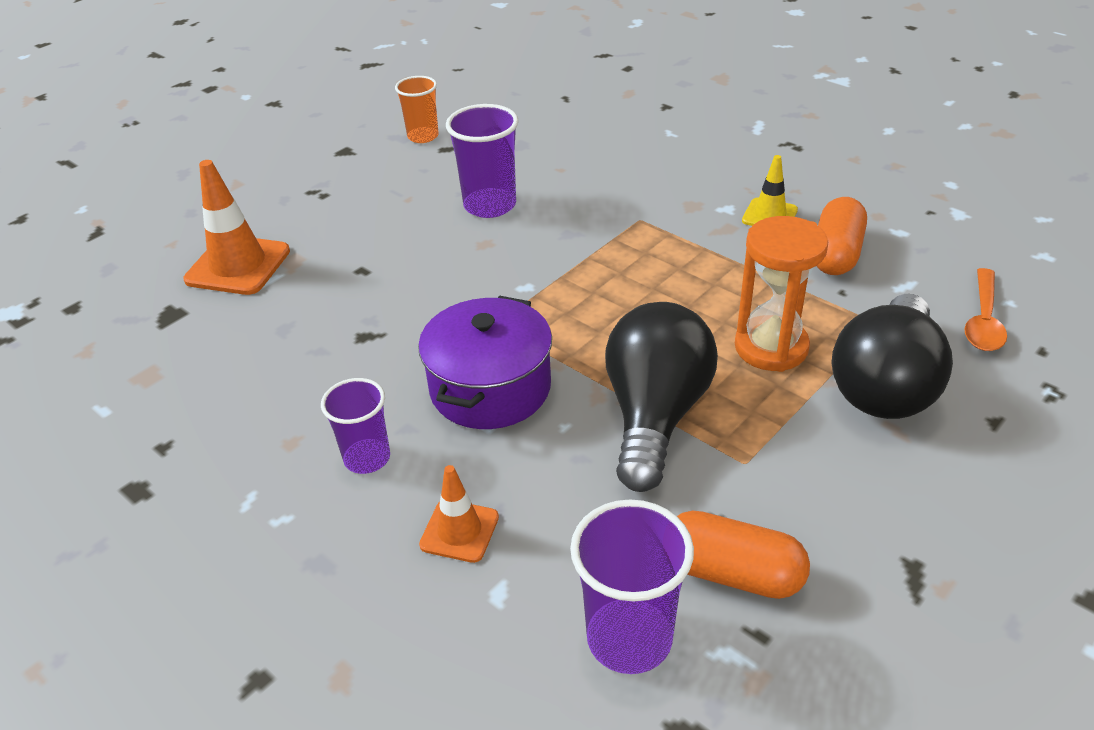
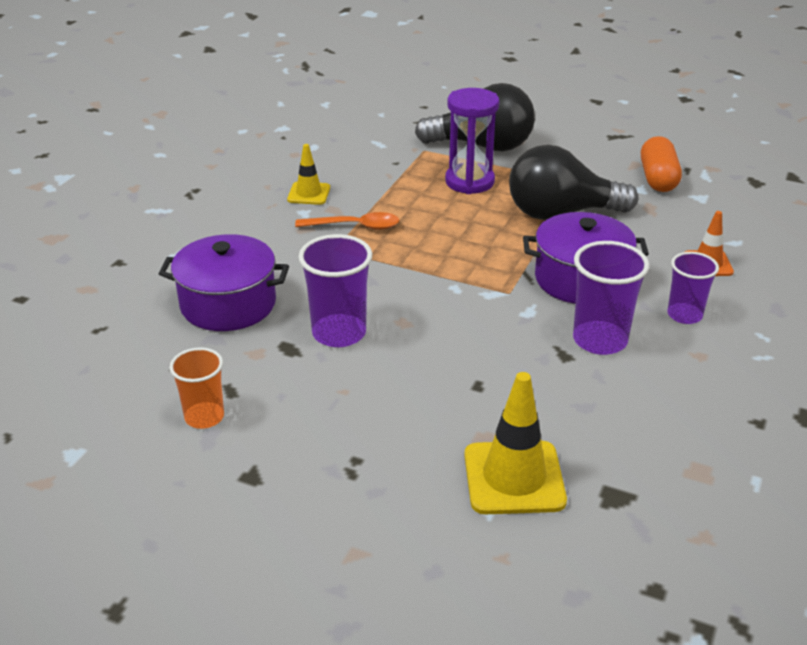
camera: 110 degrees left, 5 degrees down
orange traffic cone [183,160,290,295] -> yellow traffic cone [464,372,567,514]
purple cup [570,500,694,674] -> purple cup moved to [573,241,650,355]
orange hourglass [735,216,828,372] -> purple hourglass [445,88,500,194]
orange capsule [817,197,867,275] -> none
orange spoon [964,268,1007,351] -> orange spoon moved to [295,212,399,230]
none -> purple pot [159,234,289,331]

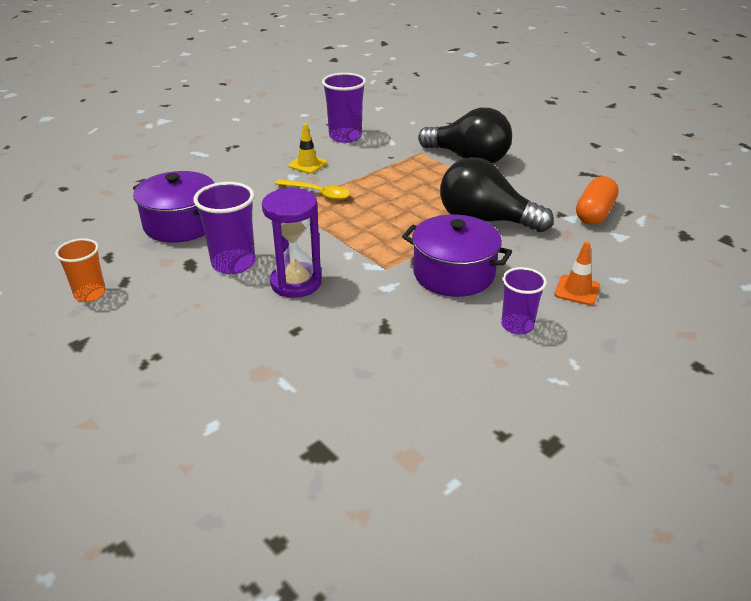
camera: 25 degrees right, 0 degrees up
orange spoon [295,212,399,230] -> yellow spoon [275,179,350,200]
purple hourglass [445,88,500,194] -> purple hourglass moved to [262,188,322,298]
yellow traffic cone [464,372,567,514] -> none
purple cup [573,241,650,355] -> purple cup moved to [322,73,366,143]

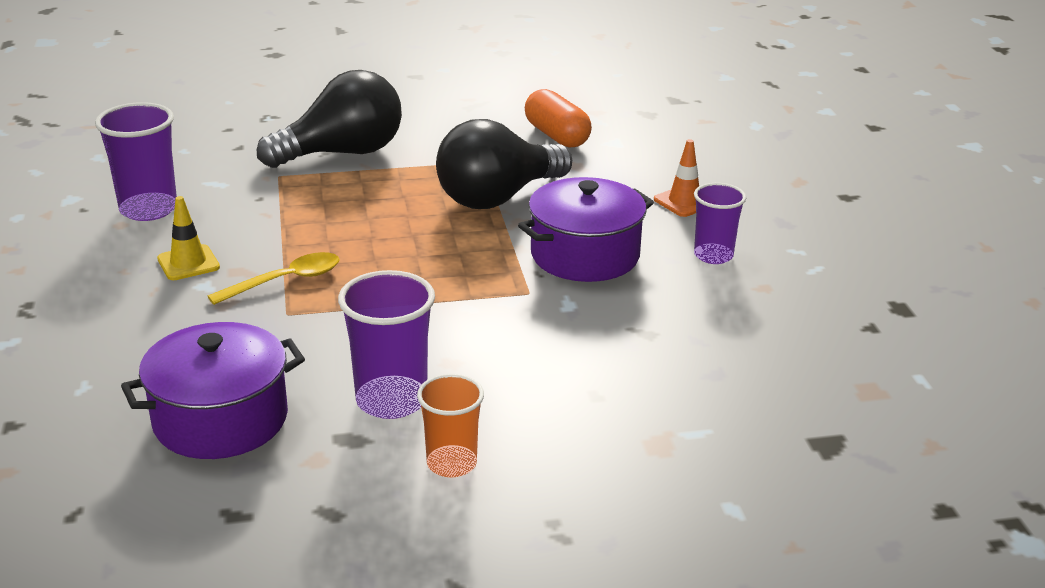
camera: 60 degrees left, 5 degrees down
orange cup [55,238,106,302] -> orange cup moved to [417,374,484,477]
purple hourglass [262,188,322,298] -> none

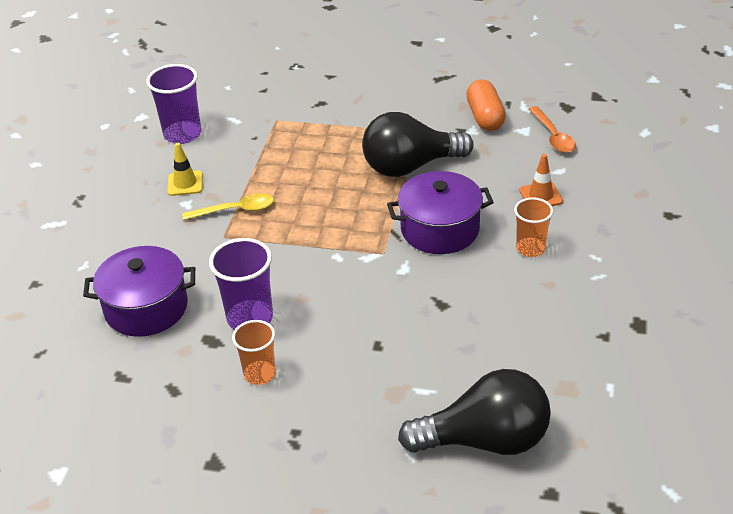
camera: 25 degrees right, 10 degrees up
black light bulb [257,70,402,168] -> black light bulb moved to [398,369,551,455]
purple cup [694,183,746,264] -> orange cup [514,197,553,257]
none -> orange spoon [529,106,576,153]

